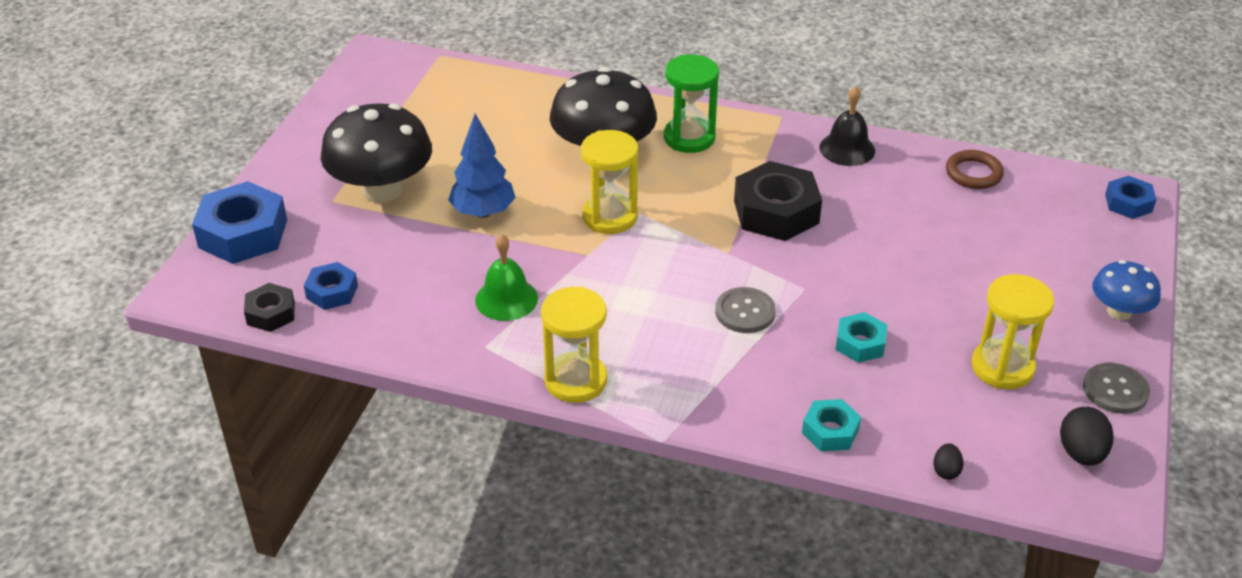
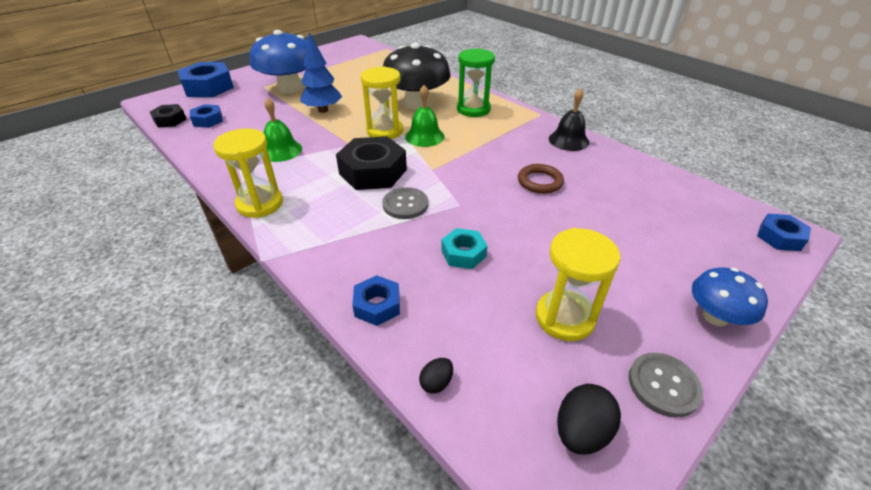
camera: 30 degrees right, 0 degrees up
black mushroom [321,103,432,203] -> blue mushroom [250,30,308,94]
black nut [734,161,822,241] -> black nut moved to [336,136,407,190]
turquoise nut [802,399,861,451] -> blue nut [352,275,400,326]
brown ring [946,150,1004,189] -> brown ring moved to [518,164,564,194]
none -> green bell [405,85,445,147]

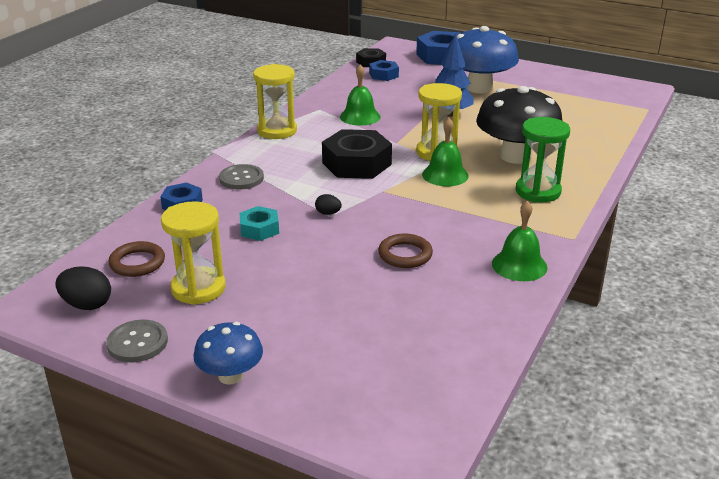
camera: 70 degrees right, 10 degrees down
grey button [383,187,428,219] -> grey button moved to [219,164,264,190]
black egg [419,358,453,394] -> black egg moved to [315,194,342,215]
black bell [549,88,589,151] -> green bell [492,201,548,281]
blue nut [757,214,811,251] -> none
none -> brown ring [108,241,165,277]

